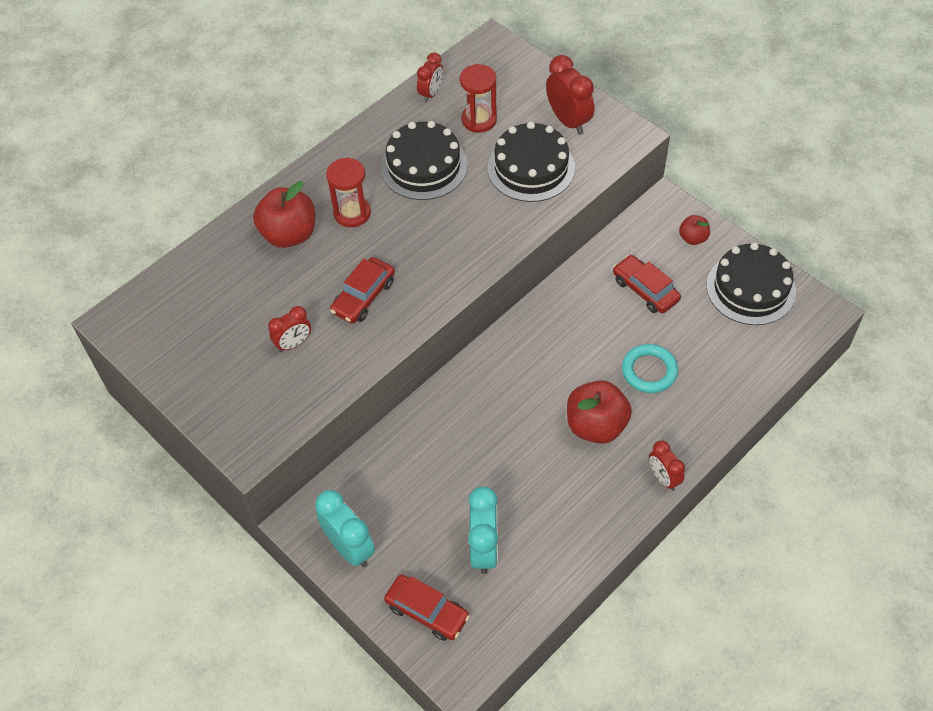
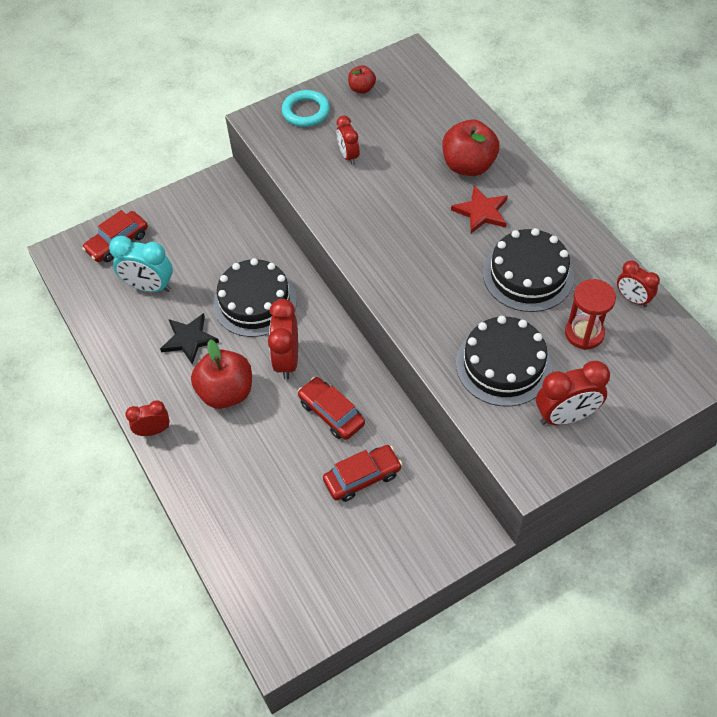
camera: 105 degrees right, 0 degrees up
turquoise clock [315,490,375,568] -> none
red hourglass [326,157,371,227] -> red star [451,186,508,233]
red car [330,257,395,324] -> red car moved to [298,377,365,440]
turquoise ring [622,344,678,393] -> turquoise ring moved to [282,90,330,127]
red apple [679,215,710,245] -> red apple moved to [348,65,376,94]
black cake [707,243,796,325] -> black cake moved to [213,258,297,337]
none -> black star [160,313,219,364]
none -> red clock [268,299,298,380]

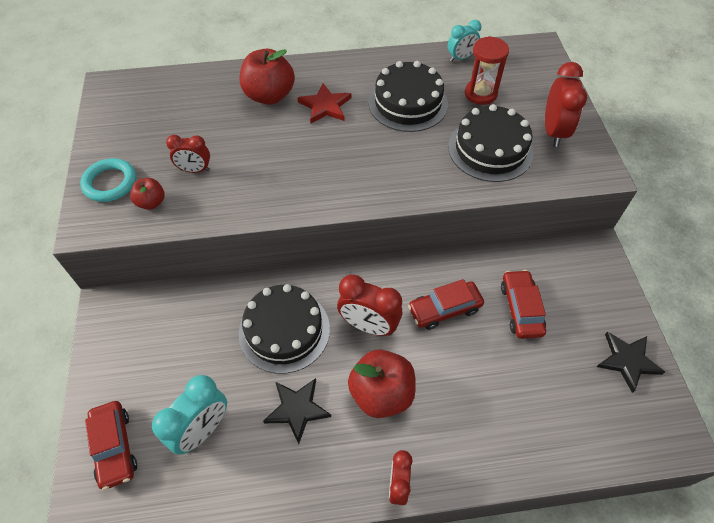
camera: 70 degrees left, 0 degrees up
red apple [348,65,376,94] -> red apple moved to [130,178,165,210]
red clock [617,260,660,307] -> turquoise clock [448,20,481,62]
none -> black star [597,332,665,393]

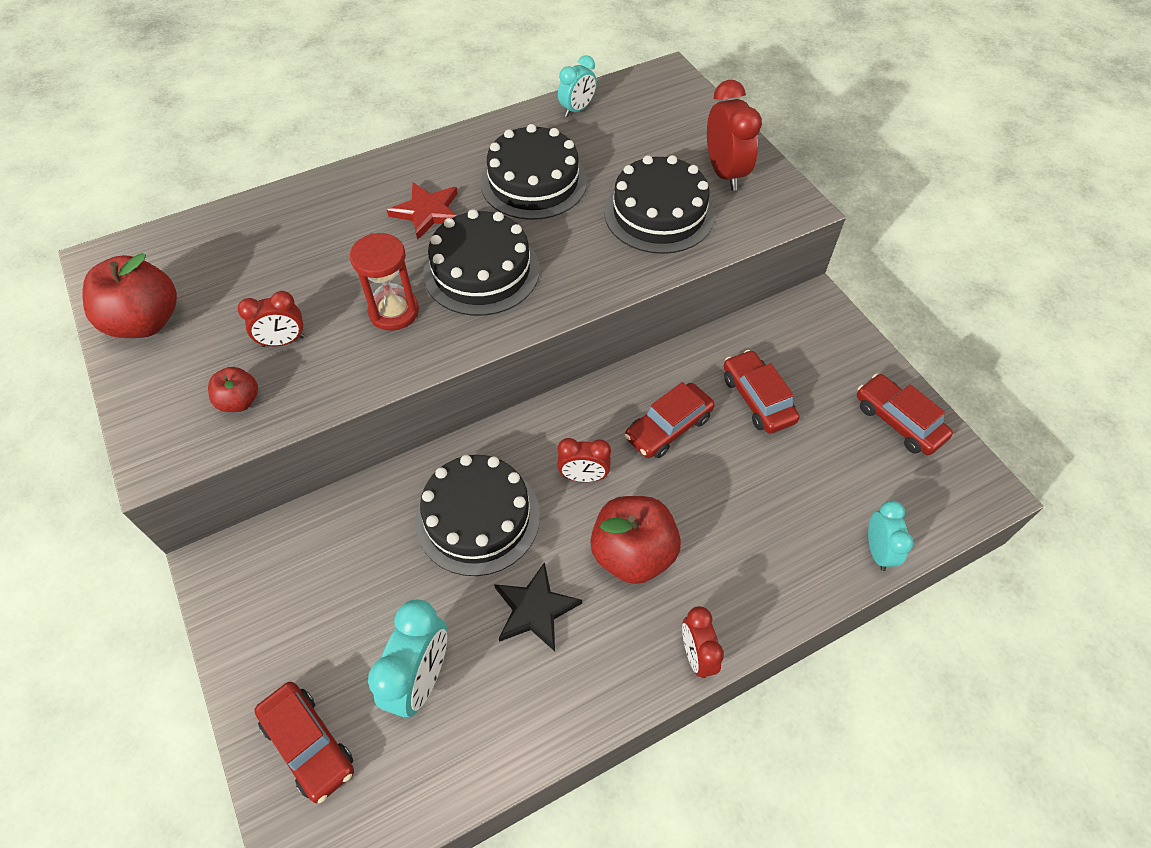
camera: 20 degrees left, 0 degrees up
turquoise ring [80,158,136,202] -> none
red apple [240,49,295,105] -> red apple moved to [82,253,177,338]
red clock [337,274,402,336] -> red clock [557,438,611,482], size x0.63
red hourglass [465,36,509,105] -> red hourglass moved to [350,233,419,331]
black star [597,332,665,393] -> red car [857,374,953,455]
none -> black cake [423,209,540,316]
none -> turquoise clock [868,500,914,571]

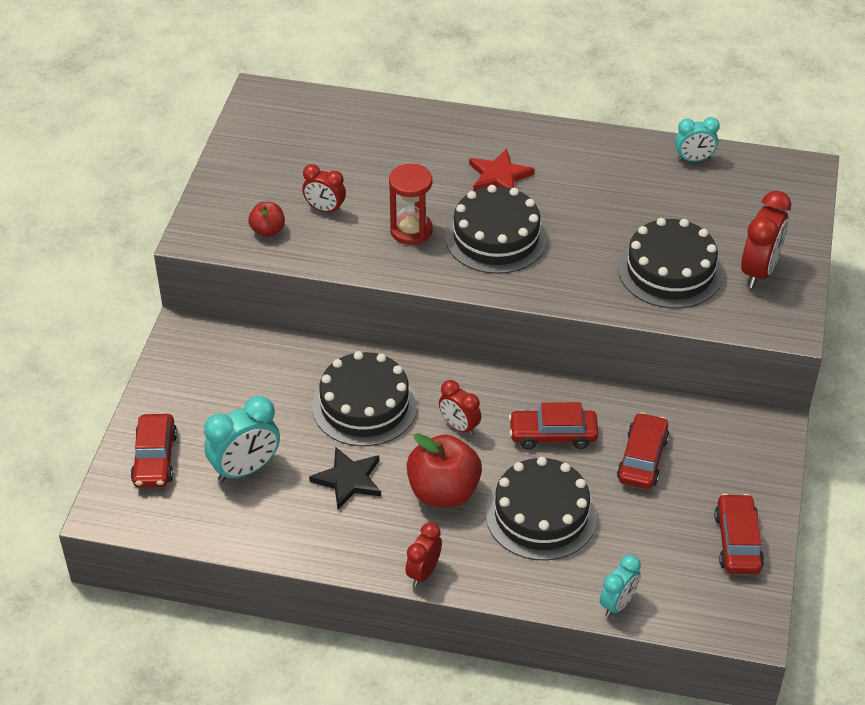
camera: 40 degrees right, 10 degrees down
red apple [82,253,177,338] -> none
black cake [481,124,587,220] -> black cake moved to [486,457,597,561]

